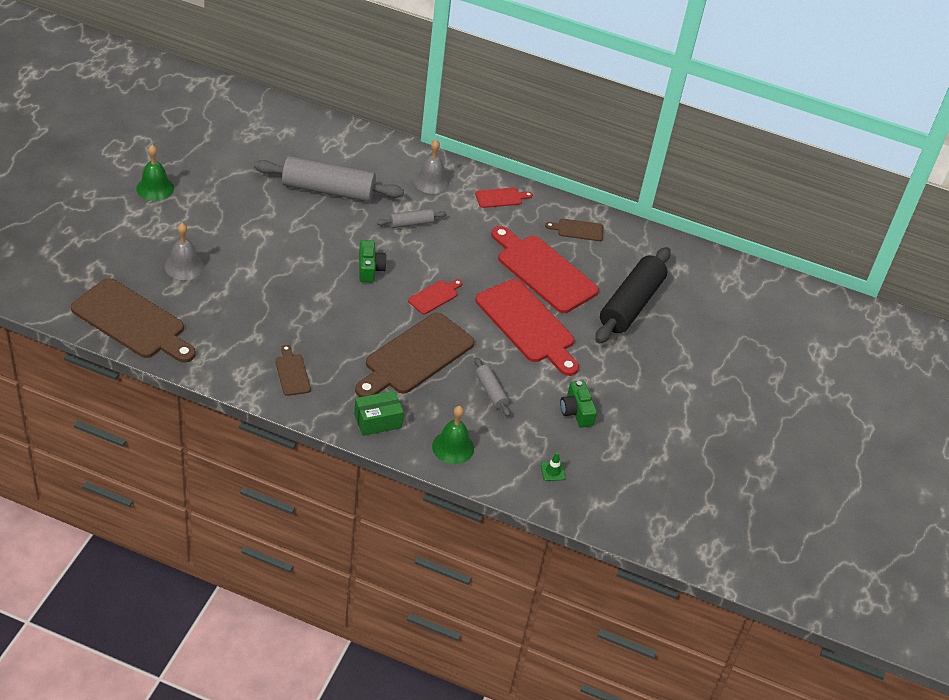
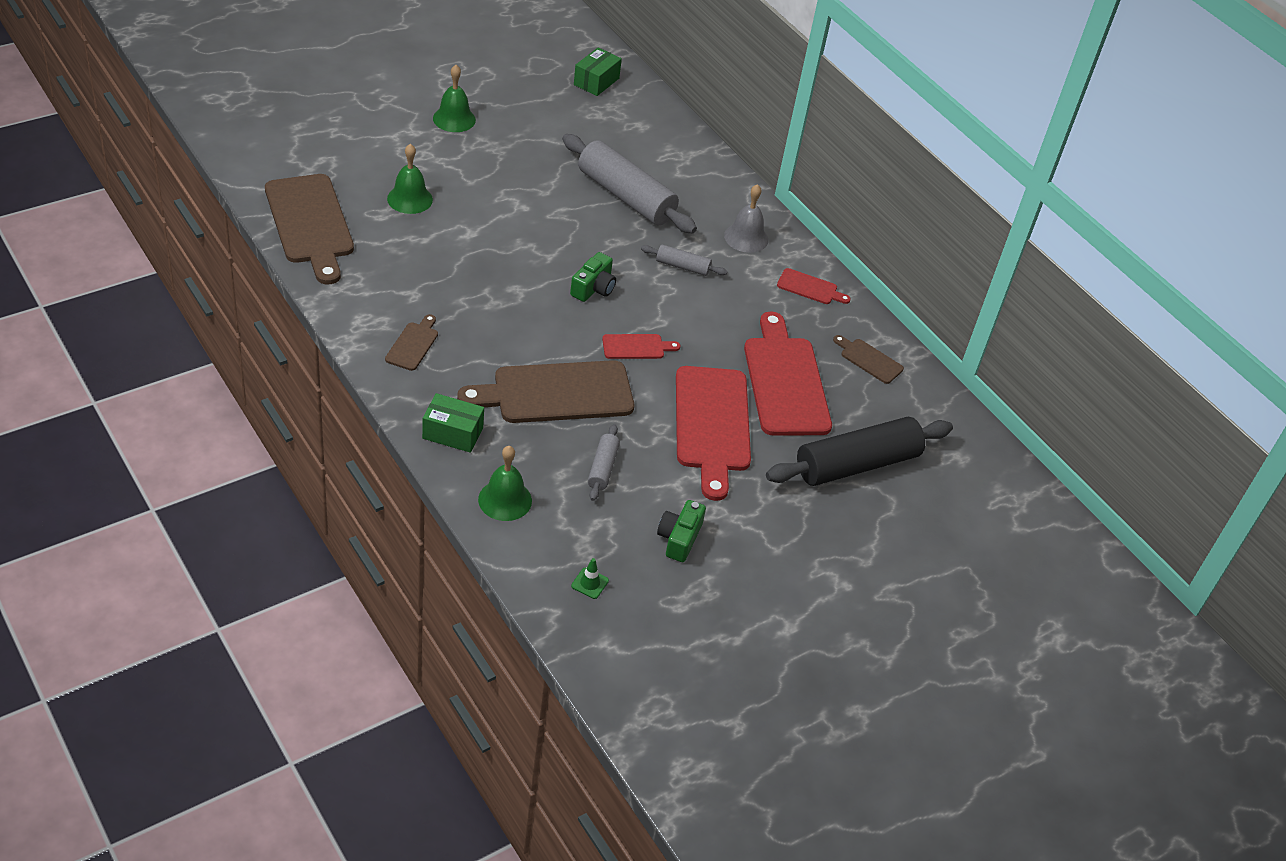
camera: 35 degrees right, 0 degrees up
grey bell [165,223,204,280] -> green bell [387,144,433,214]
none -> green box [574,47,622,96]

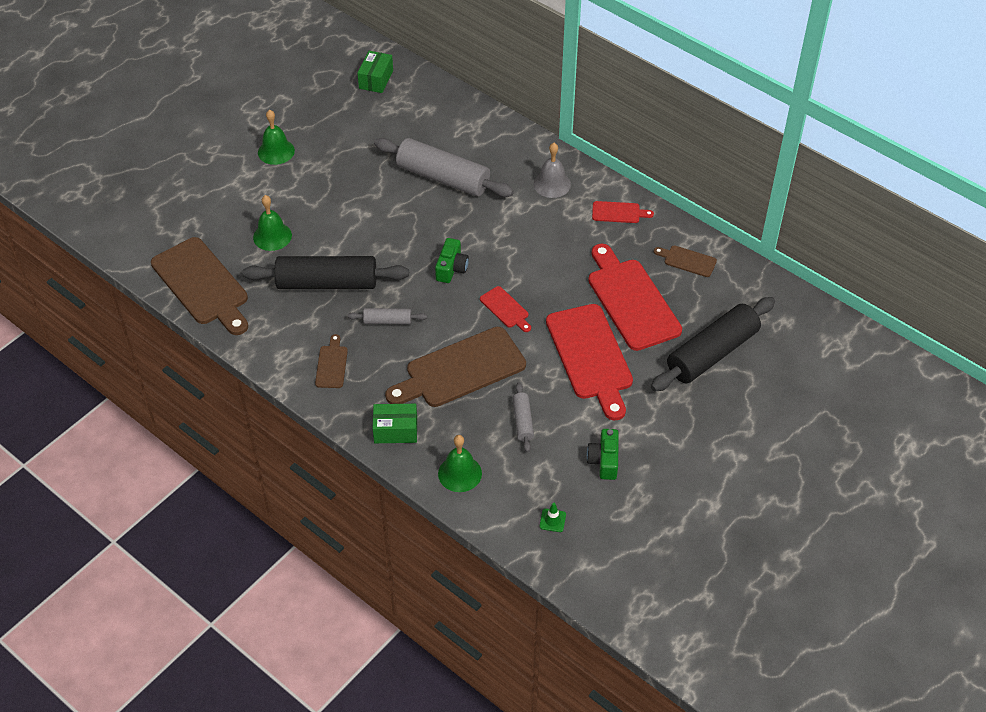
camera: 10 degrees left, 5 degrees up
red cutting board [602,334,680,359] -> red cutting board turned 75 degrees clockwise [480,286,531,332]
grey rolling pin [641,244,727,276] -> grey rolling pin moved to [347,308,427,324]
none -> black rolling pin [242,256,409,289]

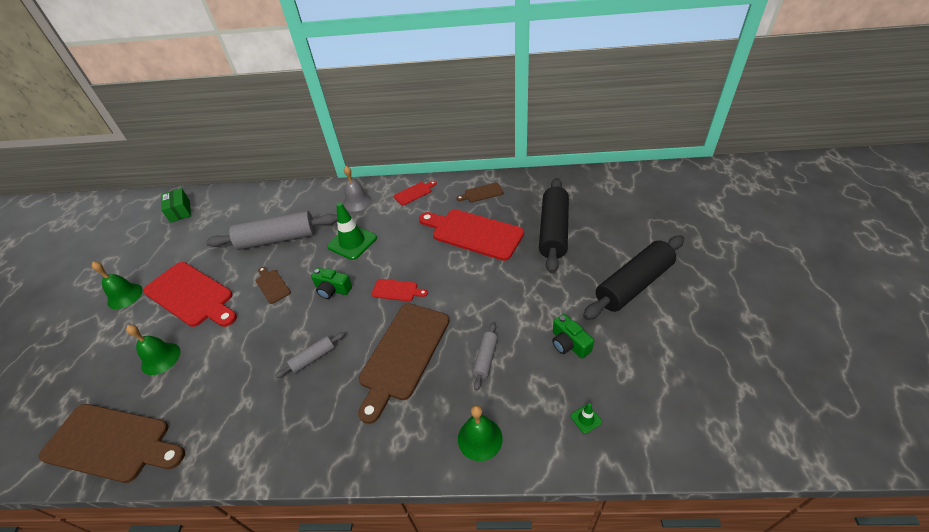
camera: 35 degrees left, 5 degrees down
black rolling pin [242,256,409,289] -> black rolling pin moved to [583,235,684,320]
brown cutting board [315,334,348,388] -> brown cutting board moved to [256,267,291,304]
green box [372,404,417,443] -> none
green camera [435,238,469,283] -> green camera turned 135 degrees clockwise [311,268,352,299]
grey rolling pin [512,383,534,452] -> grey rolling pin turned 60 degrees clockwise [472,322,498,391]
red cutting board [546,304,633,420] -> red cutting board moved to [143,262,237,327]
none -> green traffic cone [327,202,377,260]

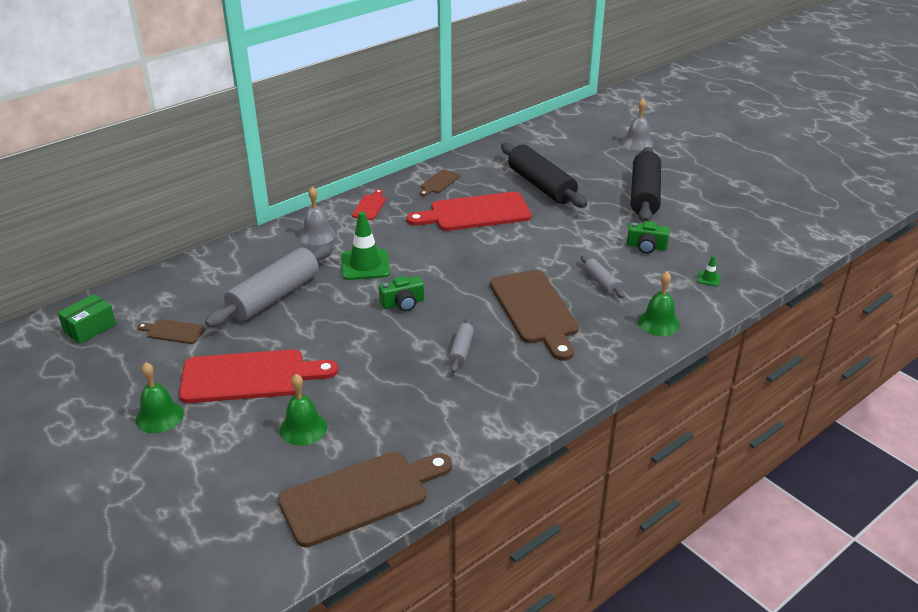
camera: 45 degrees left, 10 degrees down
green box [161,188,191,223] -> green box turned 75 degrees counterclockwise [58,294,116,344]
brown cutting board [256,267,291,304] -> brown cutting board moved to [137,319,205,344]
red cutting board [371,279,428,301] -> none
none -> grey bell [622,99,653,150]

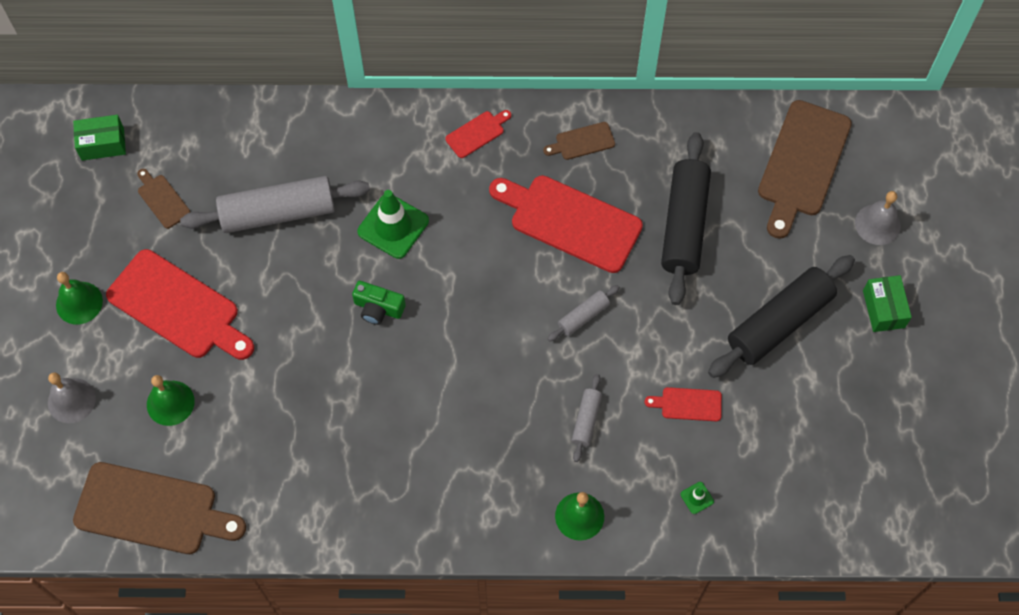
camera: 40 degrees right, 30 degrees up
grey bell [299,187,336,245] -> grey bell moved to [48,373,96,423]
grey rolling pin [449,318,474,373] -> grey rolling pin moved to [548,285,620,341]
brown cutting board [490,270,579,361] -> brown cutting board moved to [758,100,852,239]
green camera [627,221,670,254] -> red cutting board [644,387,722,421]
none -> green box [863,275,912,332]

